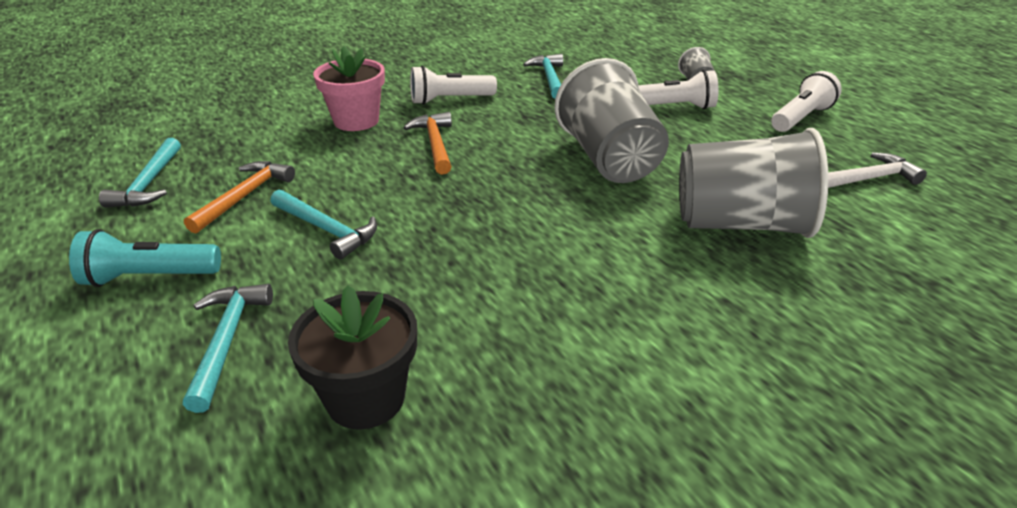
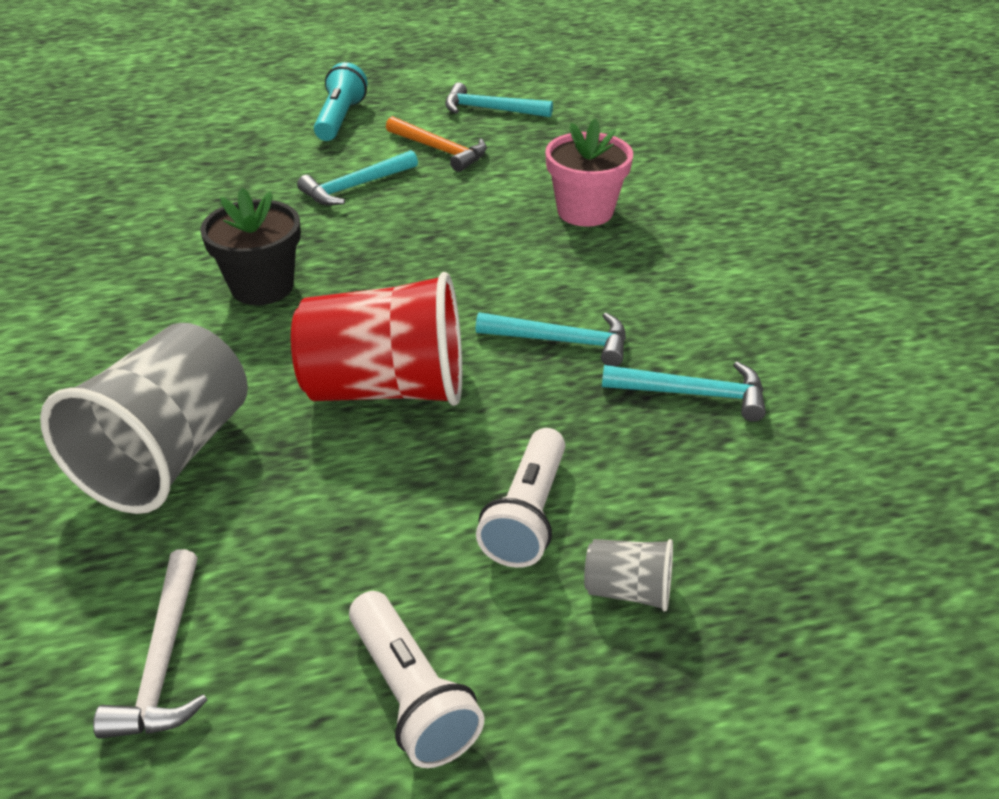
camera: 105 degrees right, 5 degrees up
turquoise hammer [183,284,273,413] -> turquoise hammer moved to [476,312,626,367]
black flower pot [288,285,417,430] -> black flower pot moved to [200,188,301,305]
orange hammer [403,112,452,175] -> none
white flashlight [410,66,497,105] -> none
grey cup [554,58,669,183] -> red cup [291,272,462,406]

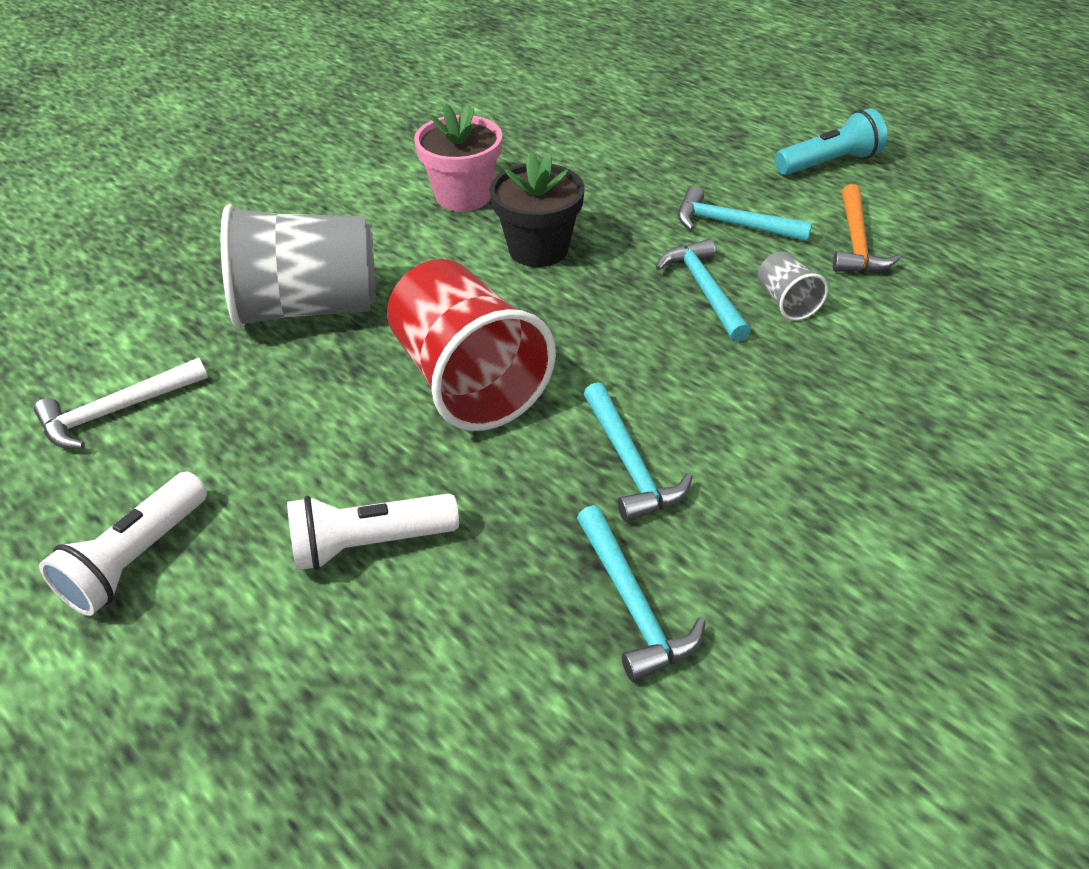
camera: 60 degrees right, 5 degrees up
turquoise hammer [445,83,553,117] -> turquoise hammer moved to [656,239,751,342]
pink flower pot [545,119,633,227] -> pink flower pot moved to [414,103,502,212]
grey cup [584,539,673,612] -> grey cup moved to [758,251,828,321]

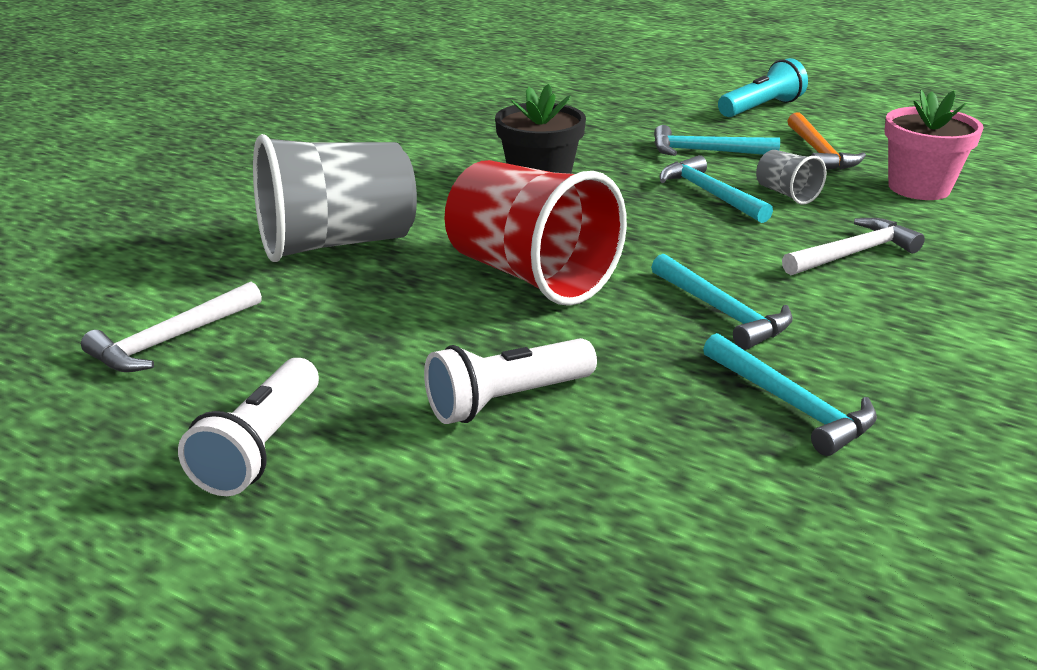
camera: 15 degrees left, 15 degrees down
pink flower pot [414,103,502,212] -> pink flower pot moved to [884,90,984,200]
none -> white hammer [782,218,925,275]

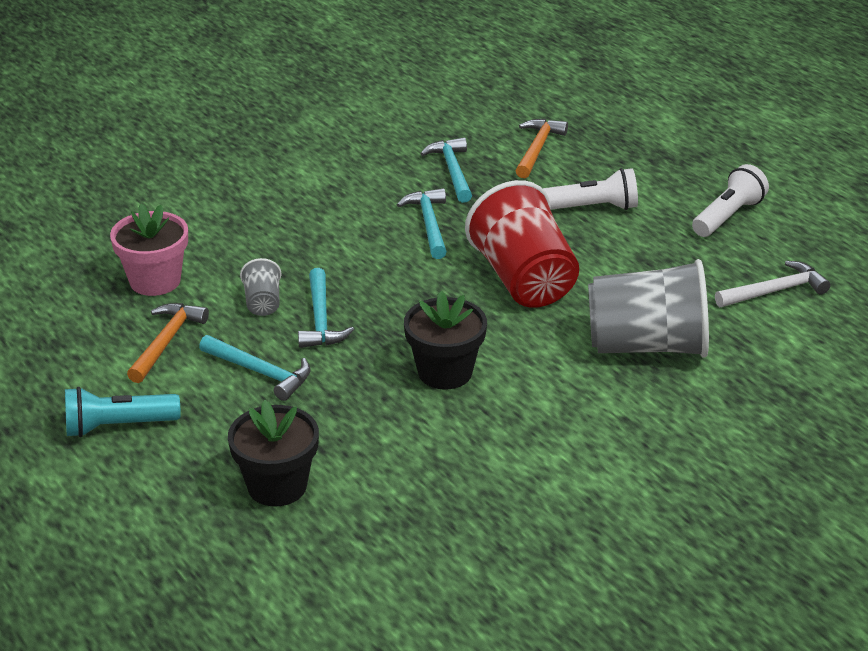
camera: 155 degrees left, 5 degrees up
white hammer [782,218,925,275] -> none
none -> black flower pot [228,400,319,507]
none -> orange hammer [516,119,568,178]

